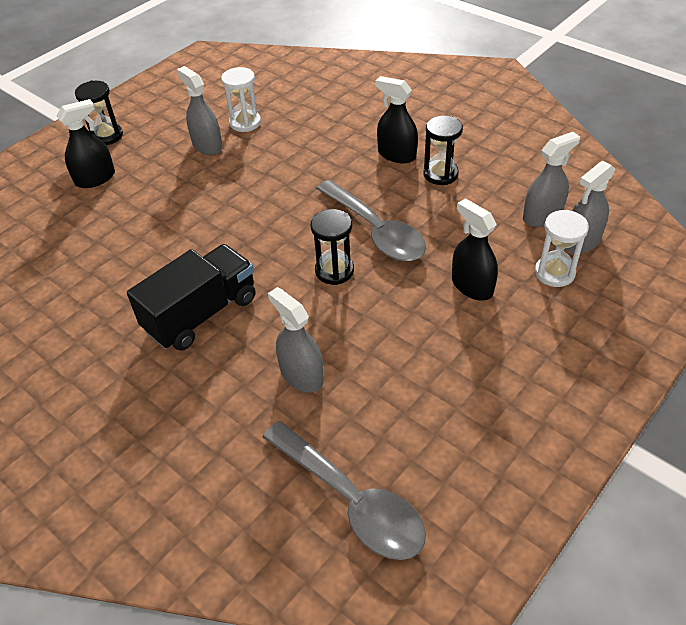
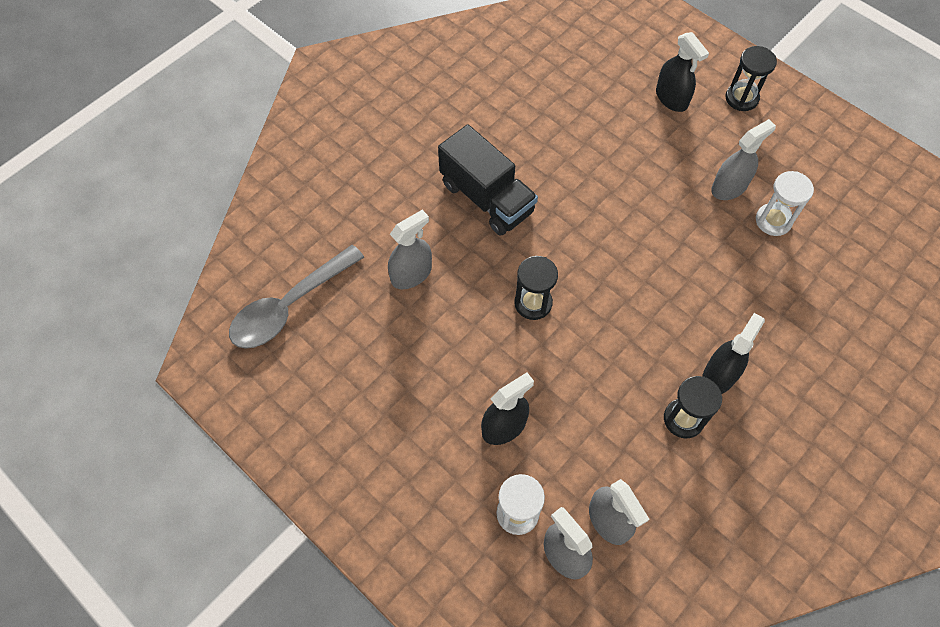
camera: 90 degrees right, 15 degrees up
grey spoon [316,180,426,261] -> none

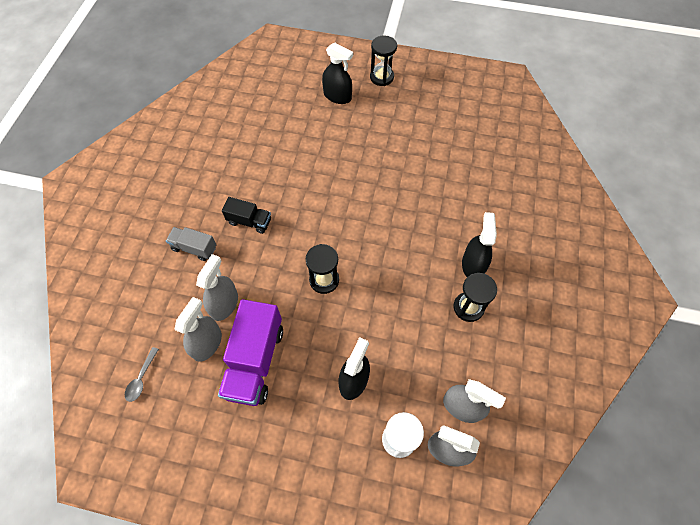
camera: 30 degrees left, 0 degrees up
grey spoon [229,245,364,349] -> grey spoon [125,347,159,402], size x0.42
black truck [438,124,538,236] -> black truck [222,197,271,234], size x0.54
grey spray bottle [711,119,776,200] -> grey spray bottle moved to [174,297,222,362]
white hourglass [756,171,814,236] -> none
none -> grey truck [166,227,216,261]
none -> purple truck [218,299,283,406]

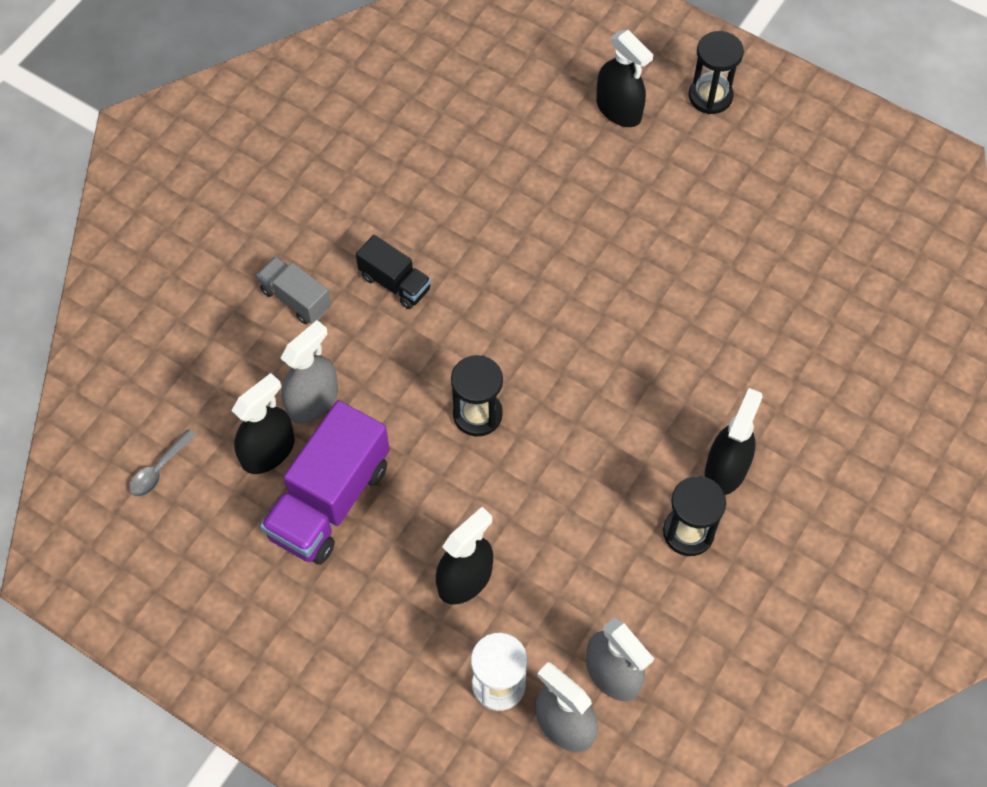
camera: 20 degrees right, 0 degrees up
grey spray bottle [174,297,222,362] -> black spray bottle [231,373,295,474]

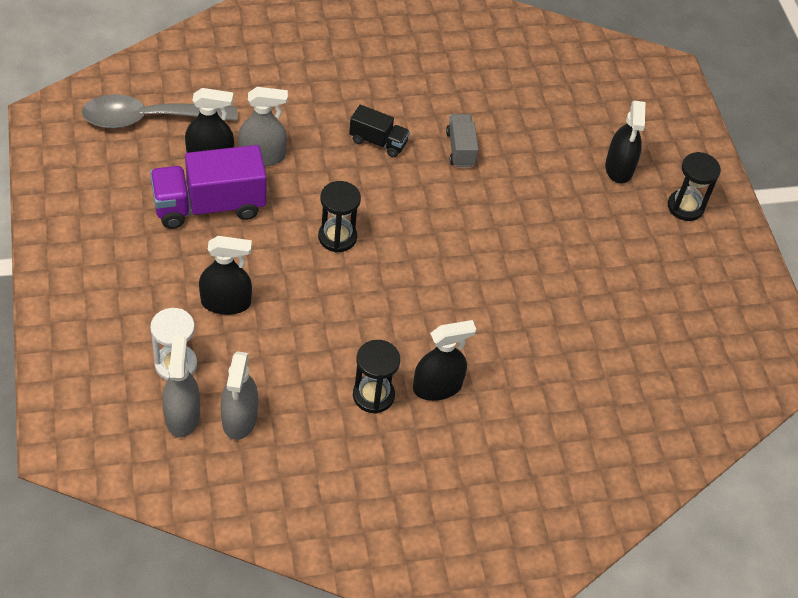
camera: 40 degrees right, 10 degrees down
grey spoon [129,429,197,497] -> grey spoon [82,94,237,129], size x2.38
grey truck [257,256,331,324] -> grey truck moved to [446,114,479,167]
black truck [356,235,431,309] -> black truck turned 60 degrees counterclockwise [349,105,410,158]

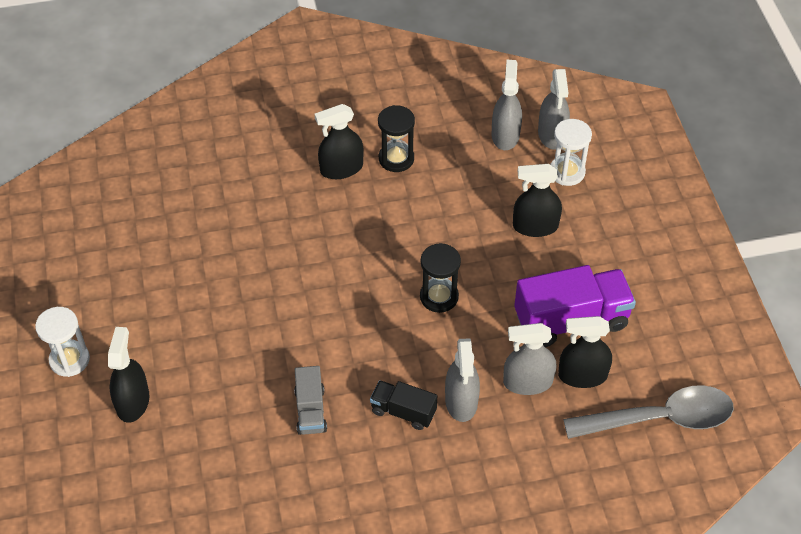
camera: 175 degrees left, 0 degrees up
black hourglass [668,152,721,221] -> white hourglass [35,307,90,377]
none -> grey spray bottle [445,338,480,422]

